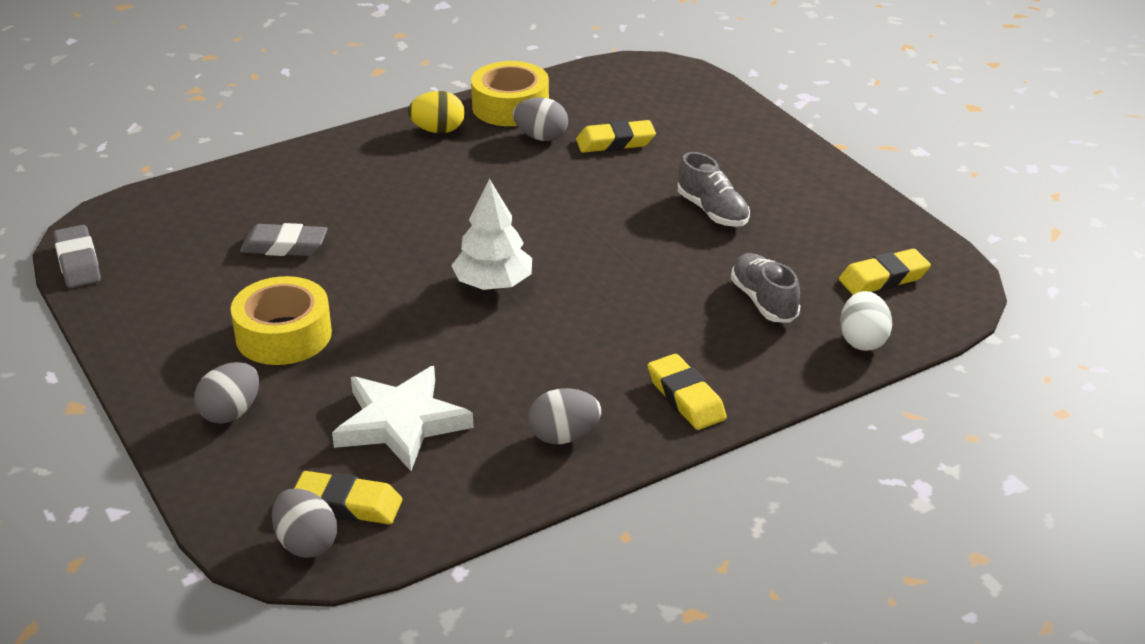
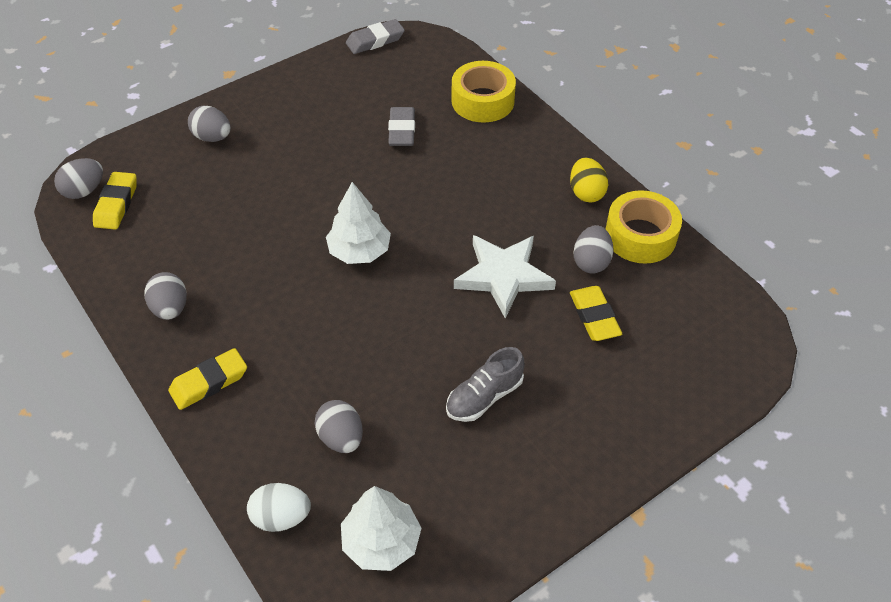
camera: 85 degrees right, 15 degrees up
yellow tape [231,276,332,365] -> yellow tape moved to [452,61,516,123]
white star [332,366,474,471] -> white star moved to [454,235,556,318]
grey shoe [731,253,800,323] -> grey egg [315,400,363,453]
yellow eraser [839,249,931,295] -> white tree [341,486,422,571]

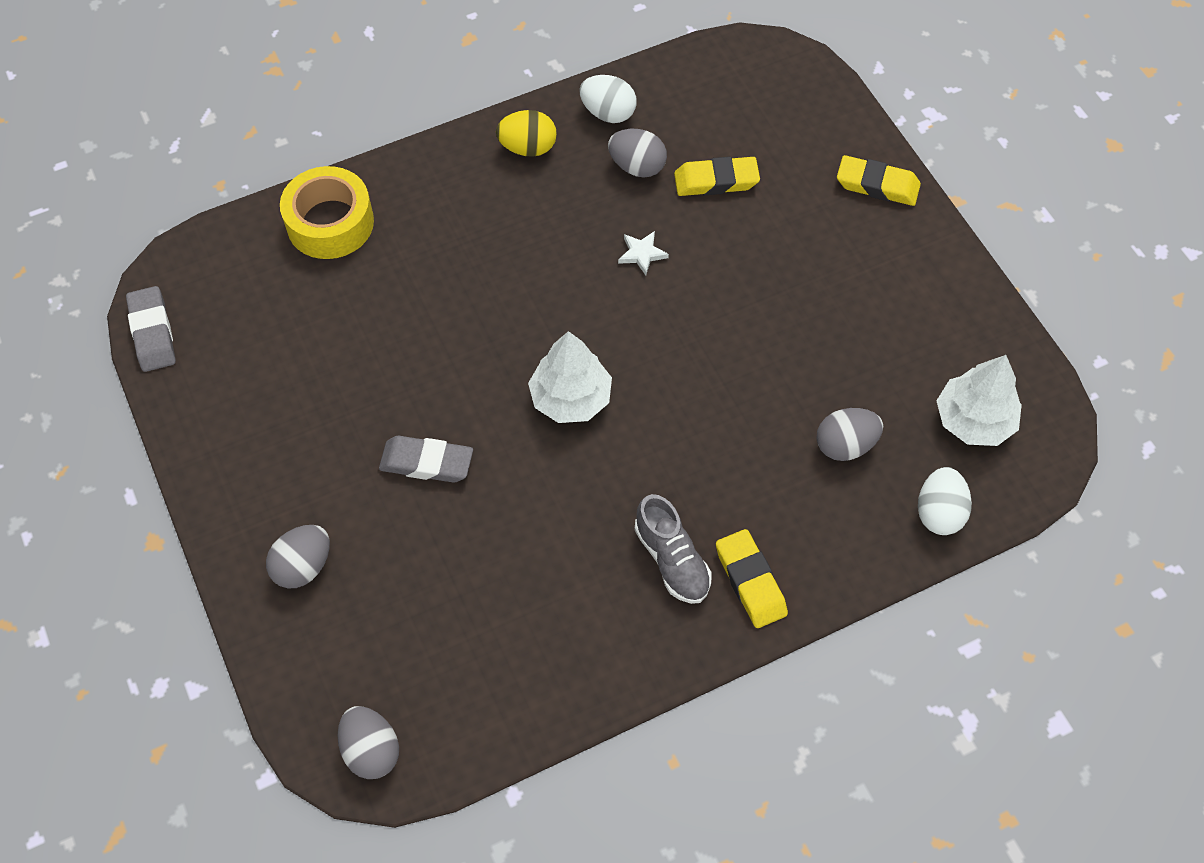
camera: 80 degrees left, 10 degrees up
yellow eraser [93,172,136,230] -> yellow eraser moved to [837,155,921,206]
grey egg [144,272,187,320] -> none
grey eraser [388,107,415,146] -> grey eraser moved to [379,436,473,483]
grey shoe [446,347,525,422] -> grey shoe moved to [634,494,712,604]
white star [454,235,556,318] -> white star [618,231,669,275], size x0.42
yellow tape [606,190,682,264] -> white egg [579,75,637,123]

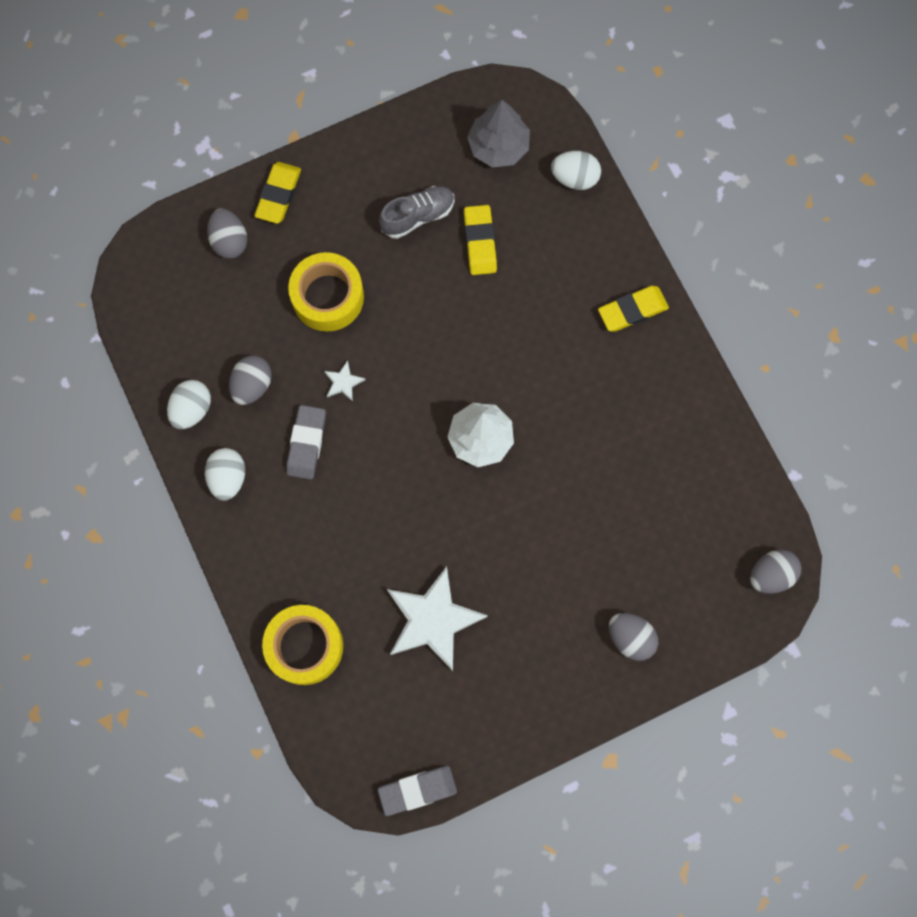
camera: 90 degrees left, 15 degrees up
grey eraser [379,436,473,483] -> grey eraser moved to [286,405,326,480]
yellow egg [496,110,557,157] -> white egg [205,448,245,501]
grey shoe [634,494,712,604] -> grey shoe moved to [379,186,454,239]
yellow eraser [674,157,760,196] -> yellow eraser moved to [464,205,497,275]
grey egg [816,408,883,461] -> grey egg moved to [207,209,247,259]
white tree [936,355,1022,446] -> grey tree [467,100,530,167]
none -> yellow tape [288,252,364,331]
none -> white star [387,566,488,671]

